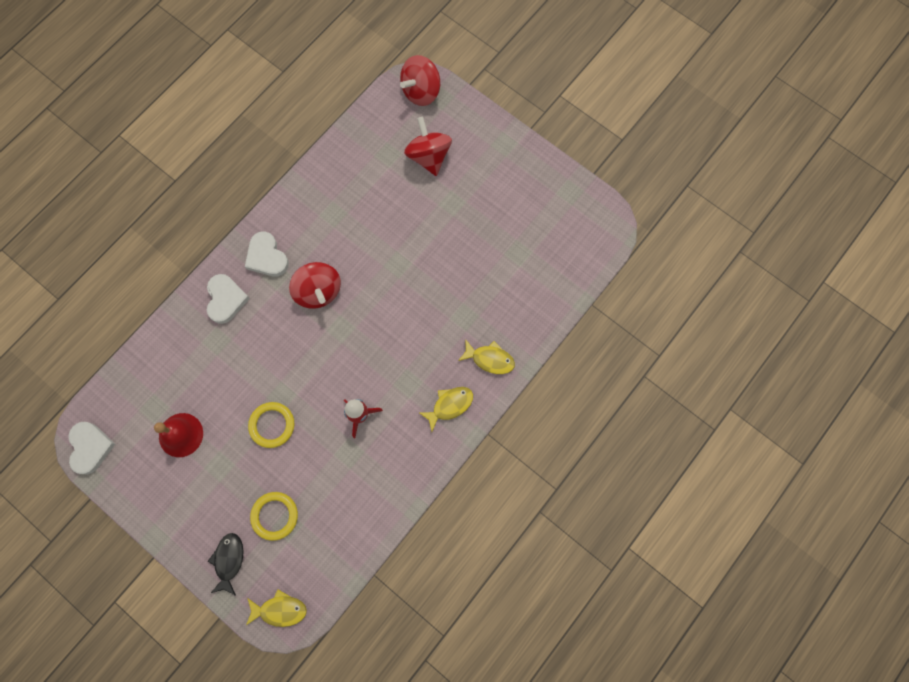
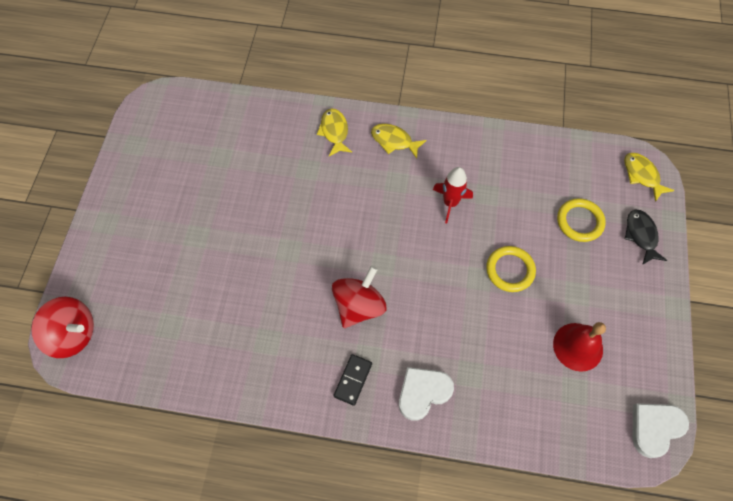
camera: 120 degrees left, 10 degrees down
black fish [207,533,244,596] -> black fish turned 105 degrees clockwise [625,210,667,265]
white heart [245,232,289,276] -> black domino [334,354,372,406]
red spinning top [404,117,452,176] -> none

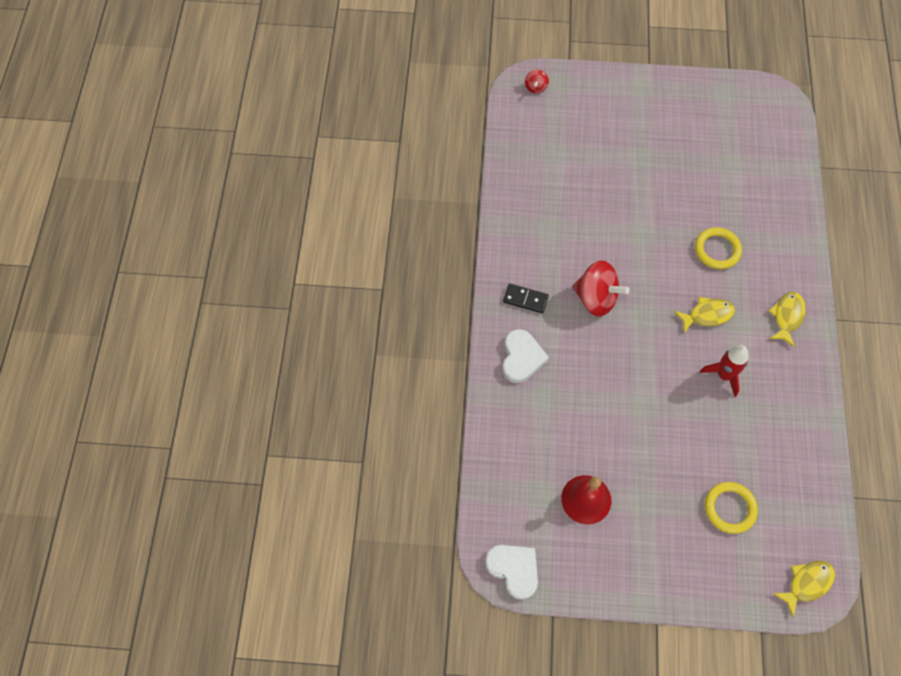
camera: 85 degrees right, 0 degrees up
red spinning top [31,297,94,358] -> red spinning top [525,69,549,94], size x0.48
yellow fish [317,109,352,156] -> yellow fish moved to [674,297,735,333]
white heart [399,367,454,421] -> white heart turned 45 degrees clockwise [502,329,549,383]
yellow ring [486,246,536,292] -> yellow ring moved to [695,227,742,269]
black fish [625,210,667,265] -> none

